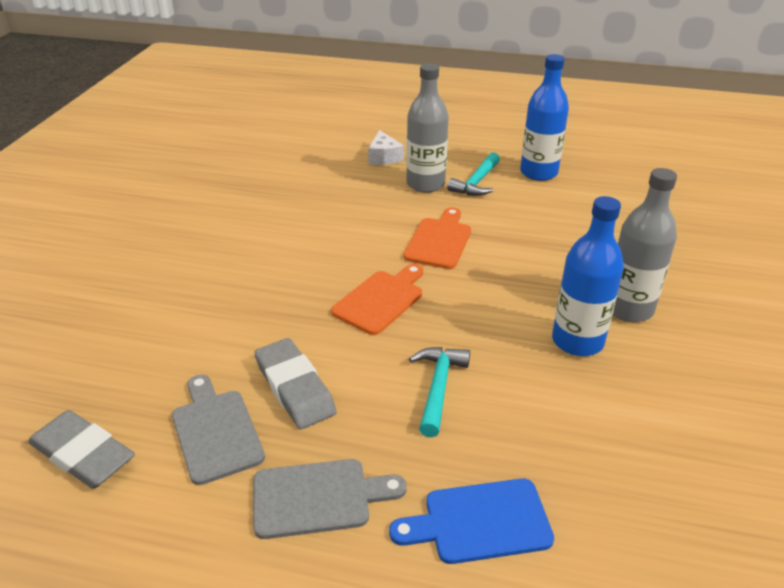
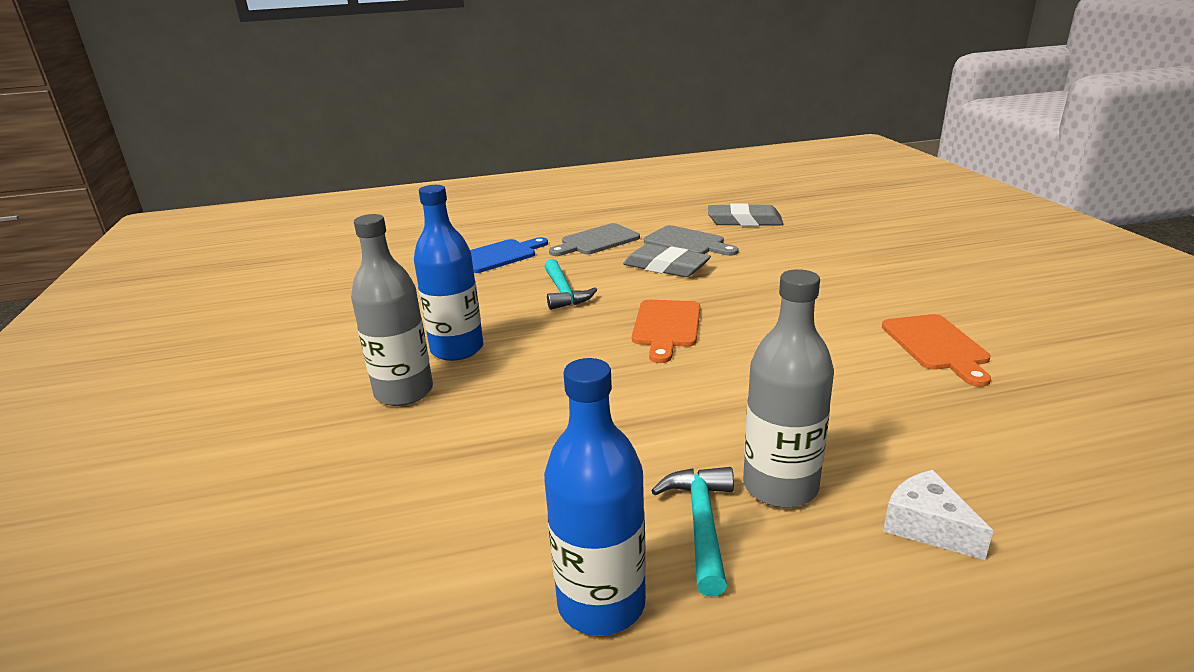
camera: 155 degrees right, 10 degrees down
orange cutting board [404,207,471,269] -> orange cutting board moved to [882,314,991,387]

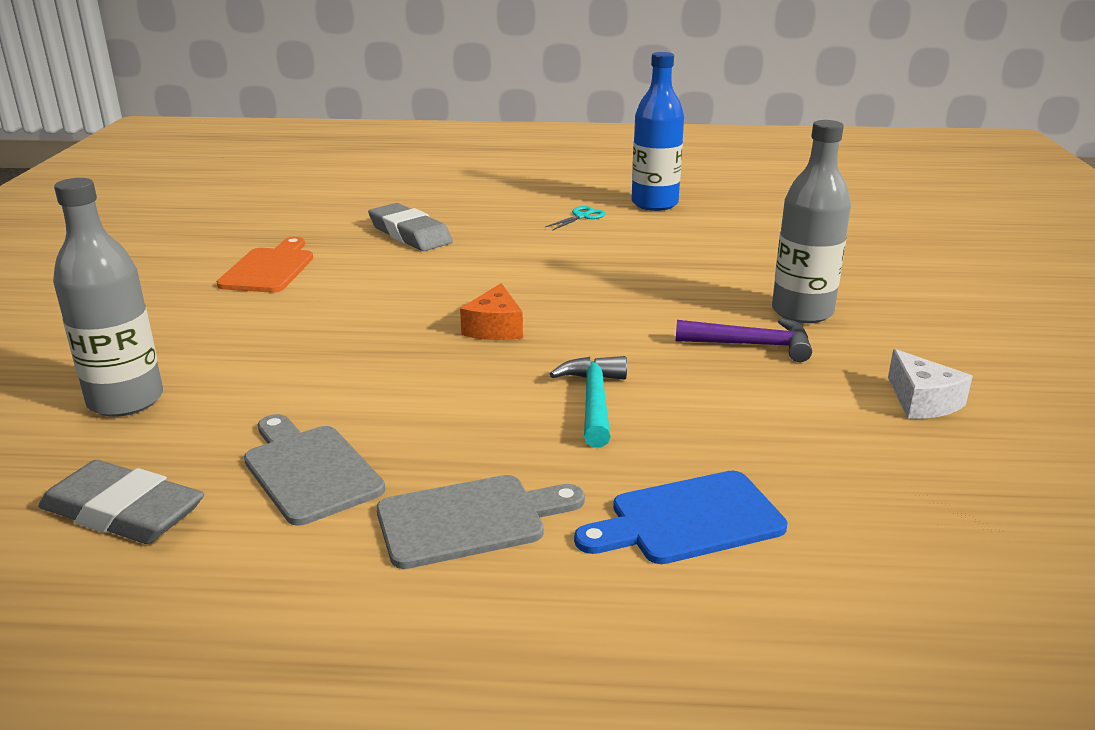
camera: 165 degrees left, 0 degrees up
blue bottle [414,185,483,361] -> purple hammer [676,318,812,362]
grey eraser [623,244,711,277] -> grey eraser moved to [368,203,453,251]
orange cutting board [632,300,700,363] -> orange cheese [460,283,523,340]
turquoise hammer [651,467,734,596] -> turquoise scissors [545,206,606,231]
grey bottle [743,269,834,508] -> grey bottle moved to [53,178,163,417]
white cheese [883,470,993,560] -> white cheese moved to [888,349,973,419]

